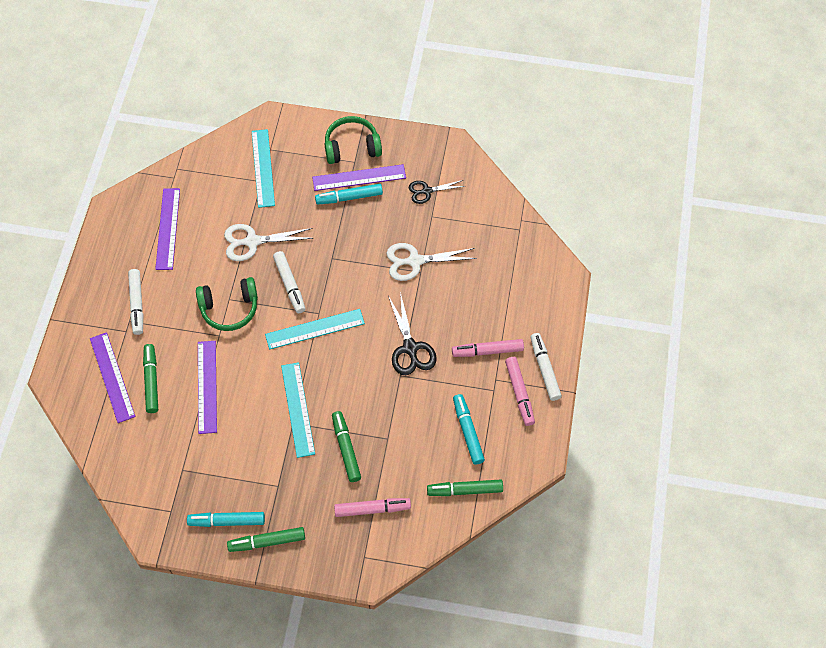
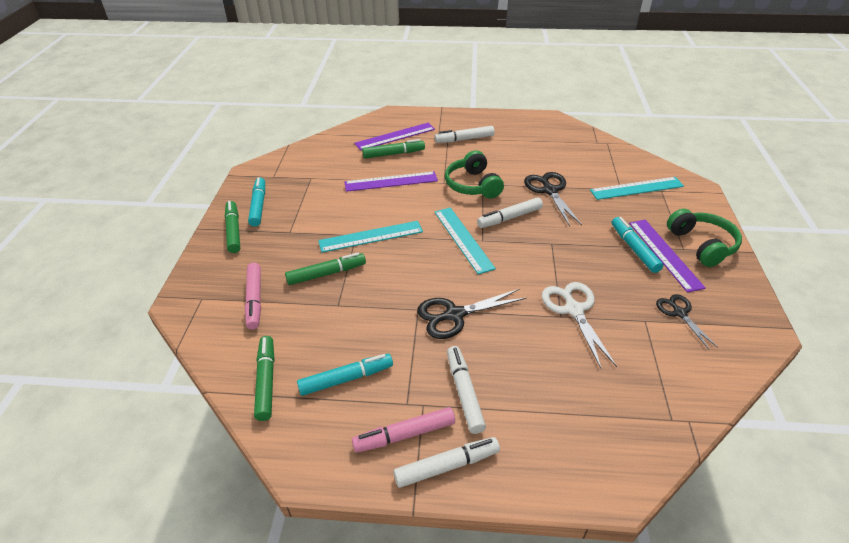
camera: 85 degrees right, 20 degrees down
purple ruler [155,188,180,270] -> none
white scissors [224,224,314,261] -> black scissors [524,172,582,226]
pink marker [452,339,524,357] -> white marker [447,346,486,434]

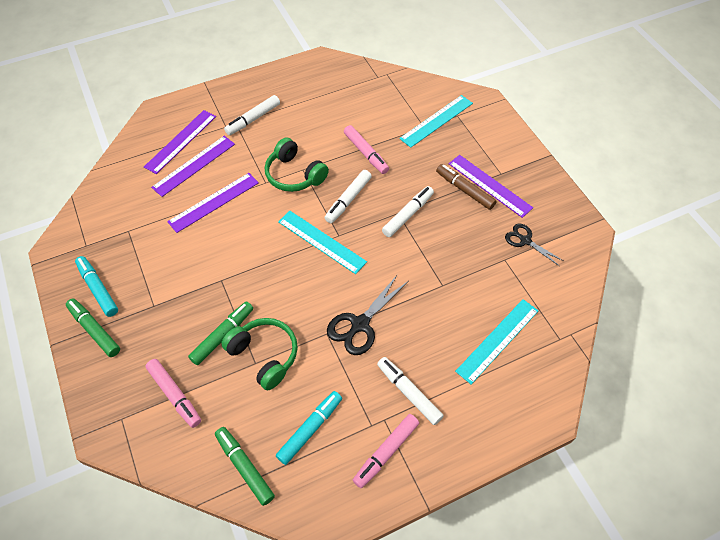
camera: 30 degrees left, 15 degrees up
turquoise ruler [318,221,423,253] -> turquoise ruler moved to [455,299,539,385]
green marker [362,139,425,158] -> purple ruler [151,136,235,197]
white marker [393,437,500,488] -> white marker moved to [382,186,434,237]
black scissors [524,172,582,226] -> pink marker [344,125,389,174]
white scissors [542,282,617,369] -> none
turquoise marker [612,217,663,273] -> brown marker [436,164,496,210]
green headphones [667,209,742,267] -> green headphones moved to [221,318,298,390]

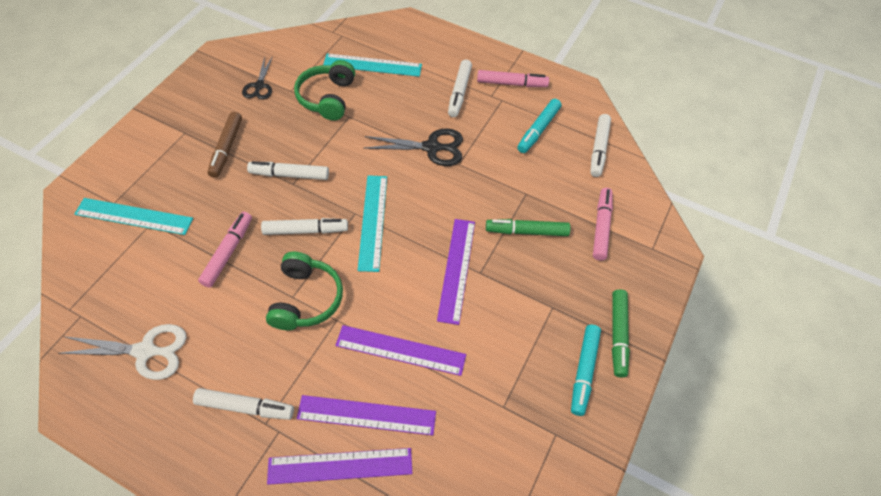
camera: 130 degrees left, 0 degrees up
green marker [215,427,275,506] -> white marker [590,114,611,177]
green headphones [221,318,298,390] -> green headphones moved to [294,60,355,121]
turquoise marker [276,391,342,465] -> turquoise marker turned 60 degrees counterclockwise [517,99,561,153]
purple ruler [449,155,533,218] -> purple ruler moved to [437,219,475,325]
none -> white scissors [58,324,187,380]

